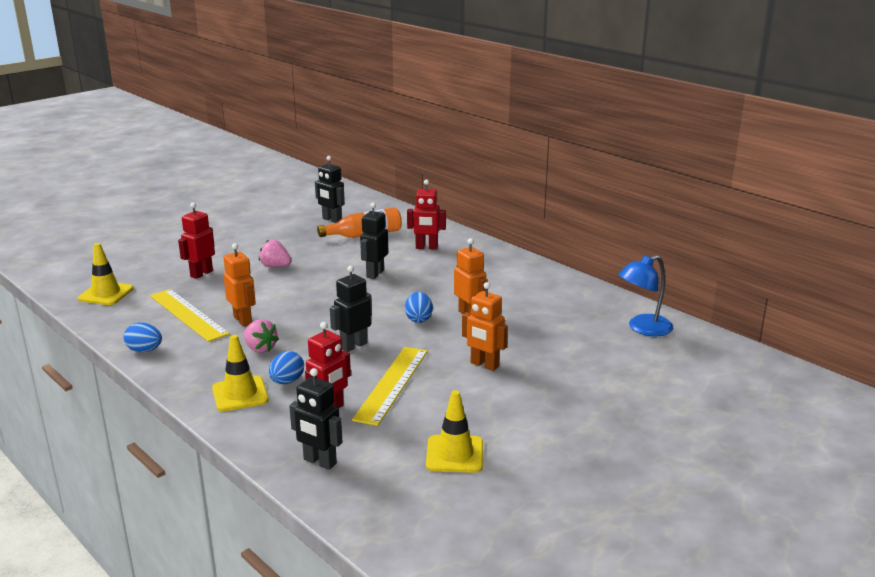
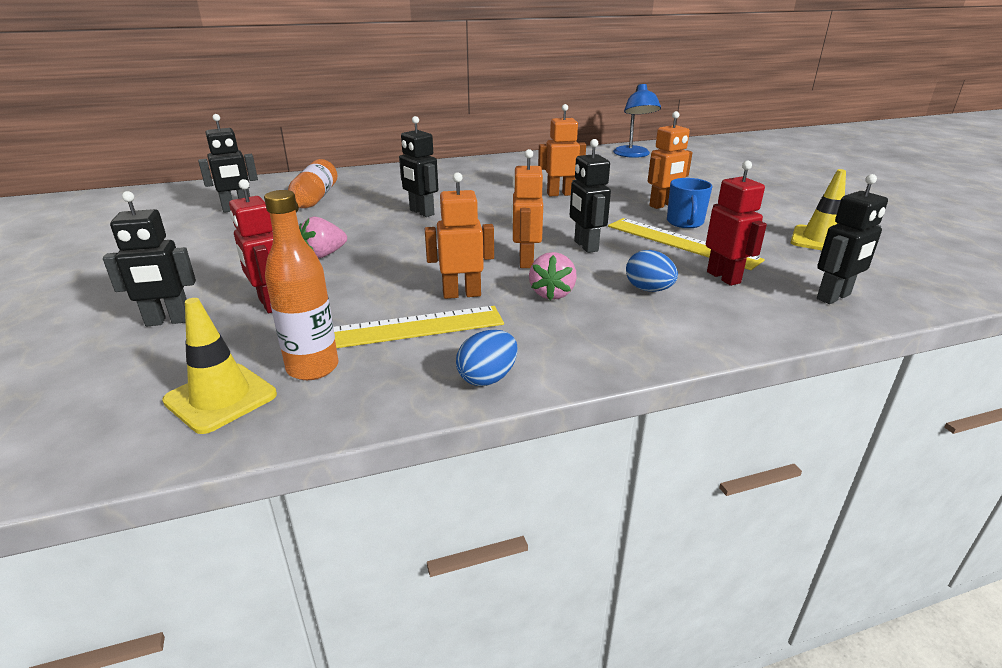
camera: 65 degrees left, 5 degrees up
yellow traffic cone [212,335,269,411] -> none
pink strawberry [244,319,279,353] -> pink strawberry turned 120 degrees clockwise [529,252,577,300]
blue egg [405,292,433,323] -> none
red robot [407,180,446,250] -> none
none -> black robot [103,191,196,326]
none -> orange bottle [264,190,338,380]
none -> orange robot [512,149,543,268]
none -> blue mug [667,178,713,228]

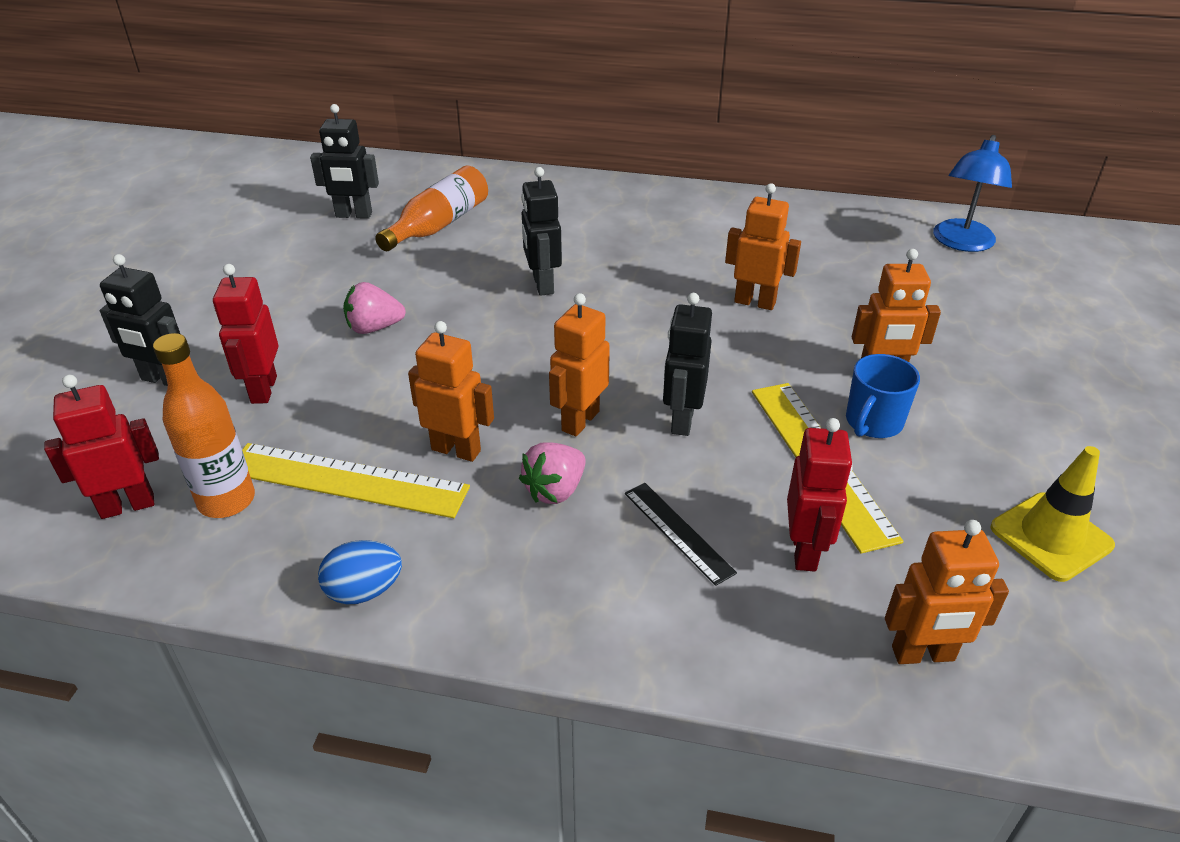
camera: 30 degrees right, 10 degrees up
yellow traffic cone [162,298,277,434] -> red robot [44,375,159,519]
blue egg [626,250,678,292] -> black ruler [625,483,737,586]
black robot [817,174,888,304] -> orange robot [885,520,1009,664]

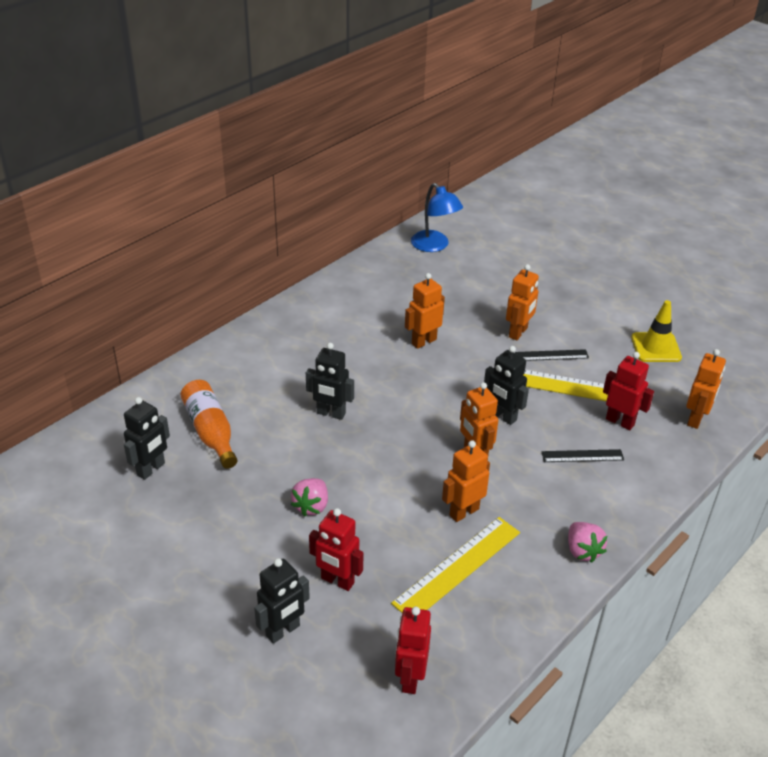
camera: 60 degrees left, 0 degrees up
orange bottle [153,333,255,518] -> none
blue egg [318,540,402,604] -> none
pink strawberry [519,442,586,504] -> pink strawberry moved to [568,522,607,563]
blue mug [846,354,920,438] -> black ruler [515,349,589,361]

